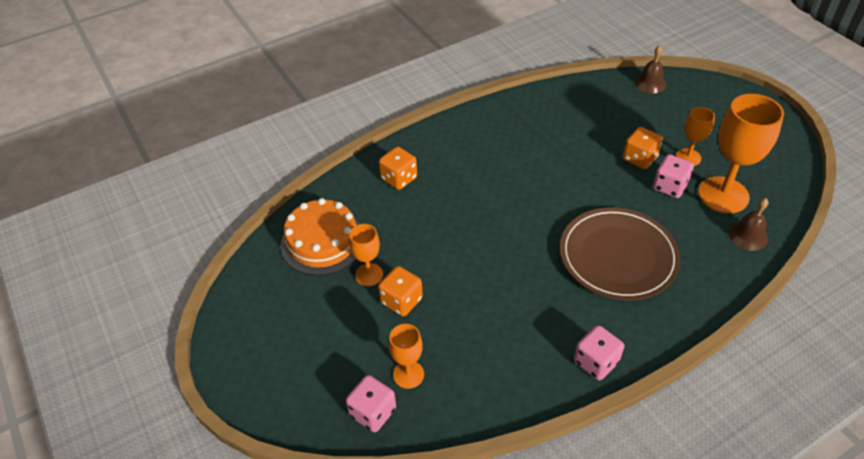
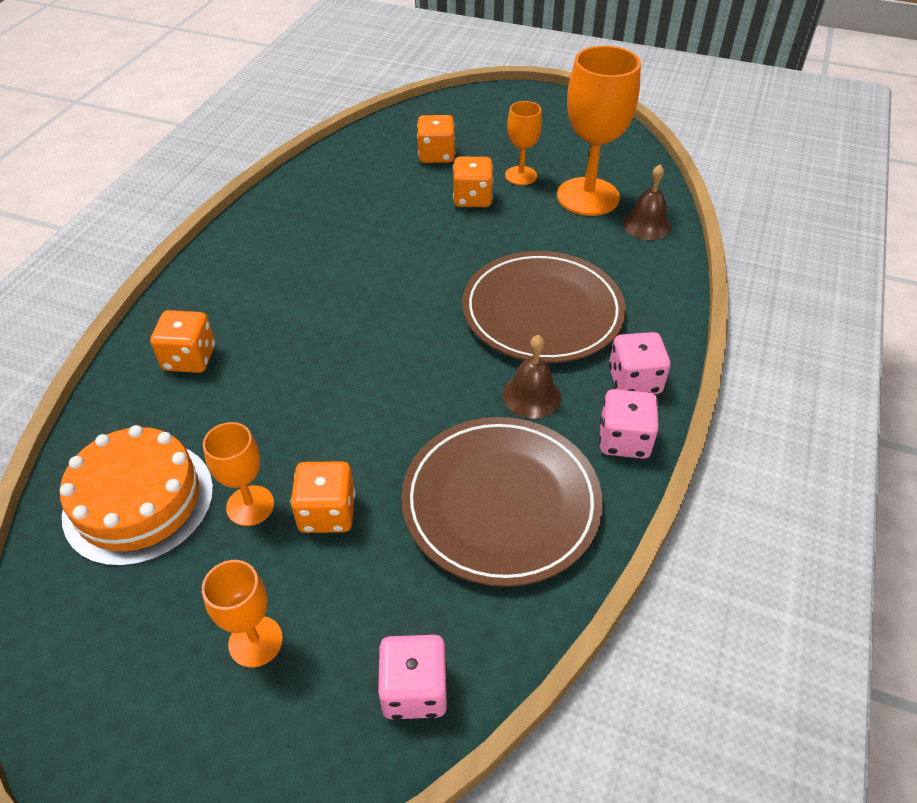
camera: 40 degrees left, 0 degrees up
orange goblet [389,324,424,389] -> orange goblet moved to [202,560,283,668]
brown bell [634,45,667,93] -> brown bell moved to [502,335,561,419]
pink dice [653,154,694,198] -> pink dice moved to [609,332,670,394]
none -> brown plate [401,417,603,587]
none -> orange dice [417,115,455,163]

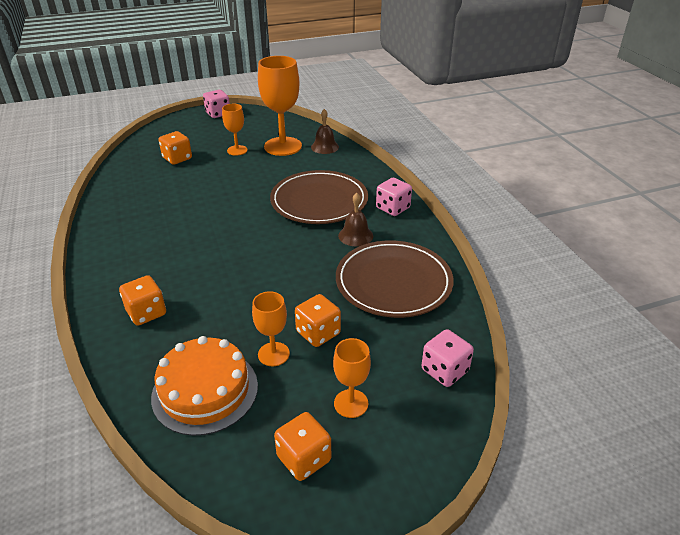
camera: 40 degrees left, 10 degrees down
orange dice [453,157,493,207] -> orange dice moved to [274,412,331,481]
pink dice [599,389,659,459] -> pink dice moved to [203,90,230,118]

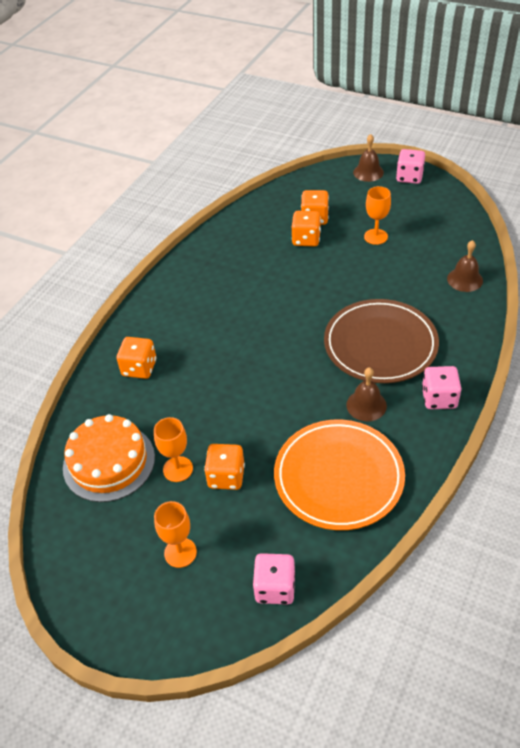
camera: 50 degrees right, 10 degrees up
orange goblet [258,56,302,156] -> none
orange dice [274,412,331,481] -> orange dice moved to [292,211,321,247]
brown plate [336,241,454,318] -> orange plate [274,420,405,530]
none -> brown bell [353,134,384,182]

